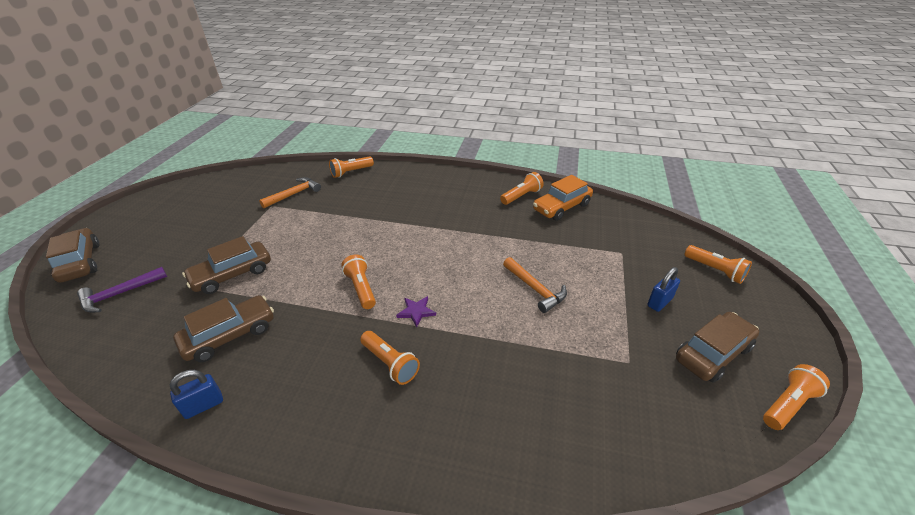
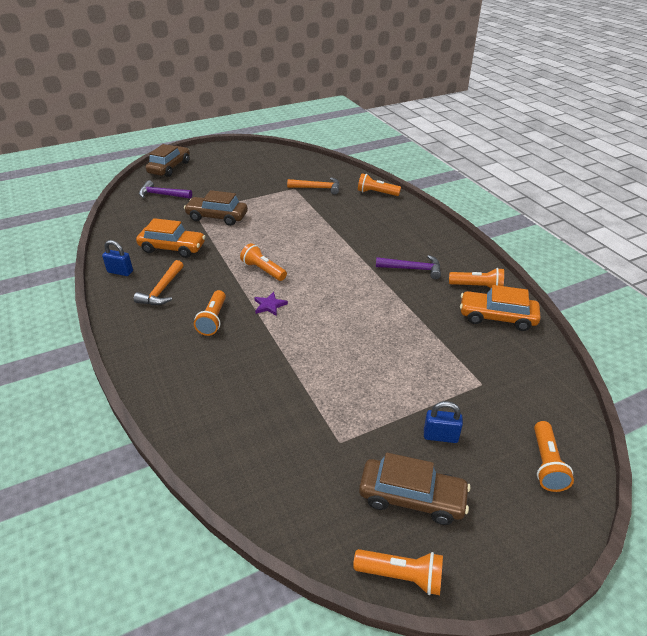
camera: 50 degrees right, 0 degrees up
brown car [173,295,274,362] -> orange car [136,218,206,258]
orange flashlight [341,255,376,309] -> orange flashlight turned 75 degrees counterclockwise [240,243,287,281]
orange hammer [503,257,567,313] -> orange hammer moved to [134,260,183,305]
none -> purple hammer [376,255,441,279]

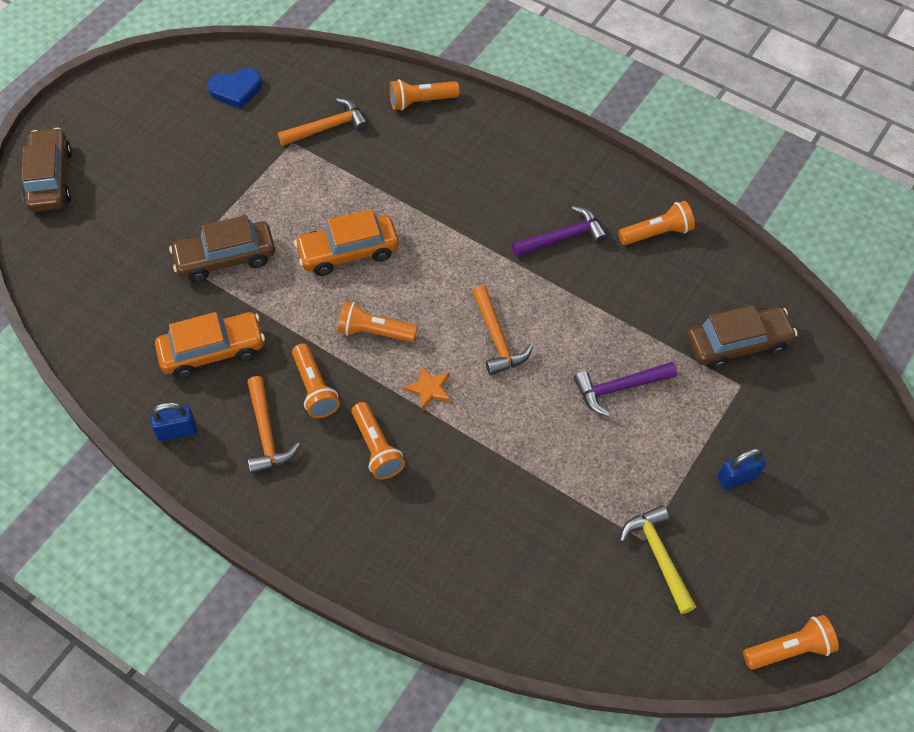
camera: 30 degrees left, 20 degrees up
purple hammer [139,180,192,199] -> purple hammer moved to [574,362,677,417]
purple star [254,292,288,316] -> orange star [403,366,451,410]
brown car [359,453,471,525] -> brown car moved to [687,305,798,370]
orange car [460,285,541,331] -> orange car moved to [294,209,399,276]
orange flashlight [534,421,574,492] -> orange flashlight moved to [292,344,340,418]
none -> blue heart [208,68,262,109]
none -> orange hammer [472,285,533,375]
none -> yellow hammer [620,505,696,614]

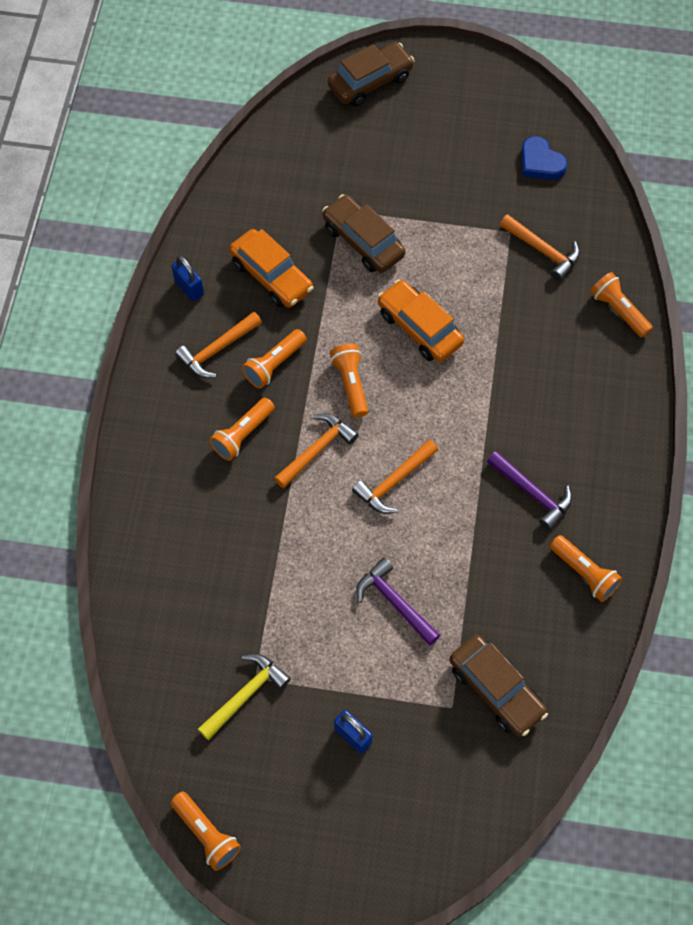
camera: 65 degrees right, 5 degrees up
orange star [403,366,451,410] -> orange hammer [274,413,359,488]

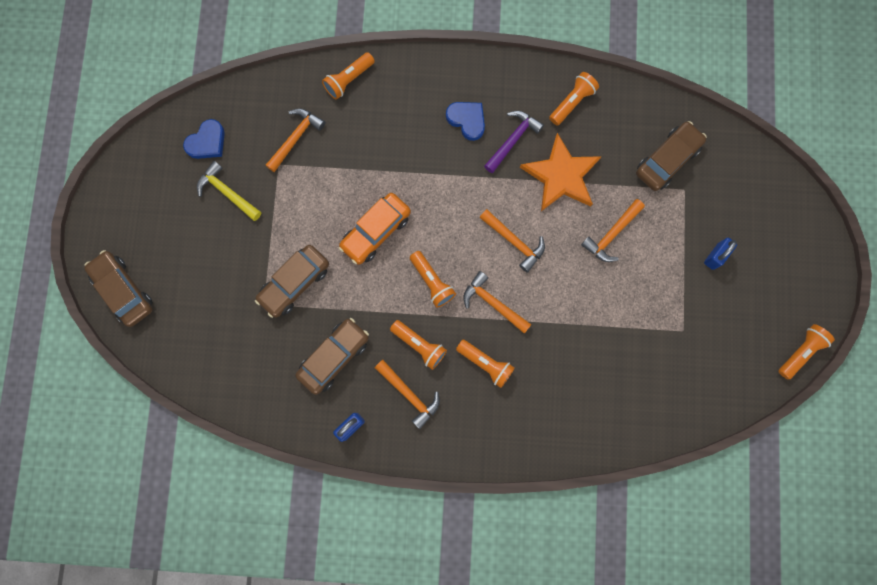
camera: 95 degrees left, 15 degrees up
yellow hammer [198,654,291,740] -> yellow hammer moved to [197,161,261,221]
orange car [229,229,313,308] -> brown car [295,318,369,395]
orange flashlight [330,343,368,417] -> orange flashlight turned 105 degrees counterclockwise [410,251,456,307]
purple hammer [356,558,440,645] -> orange hammer [581,199,645,262]
none -> blue heart [446,102,485,141]
none -> orange star [520,133,602,211]

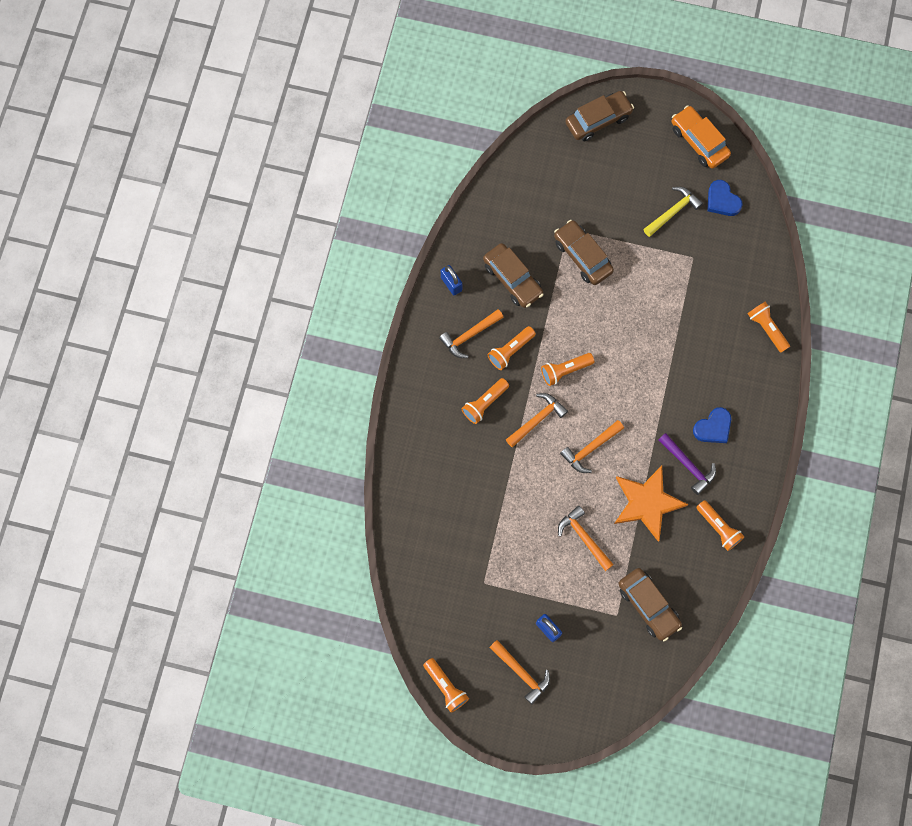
camera: 100 degrees right, 5 degrees down
orange hammer [266,108,325,172] -> orange hammer moved to [489,640,550,705]
orange car [339,193,411,264] -> orange car moved to [672,105,731,169]

